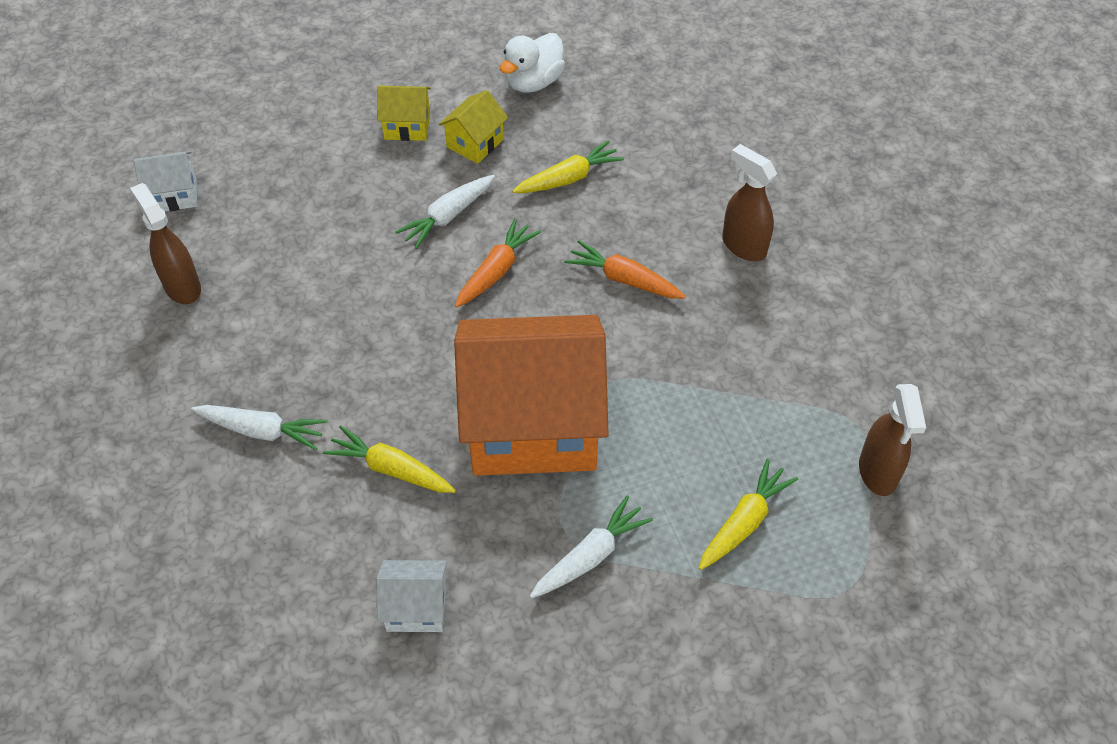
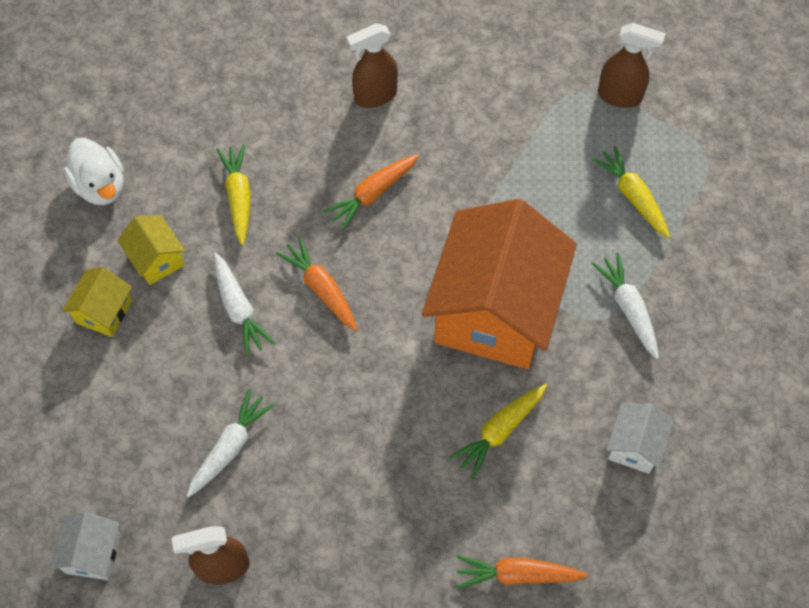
camera: 70 degrees left, 10 degrees up
white carrot [191,405,327,450] -> white carrot moved to [187,389,275,498]
none -> orange carrot [456,555,588,589]

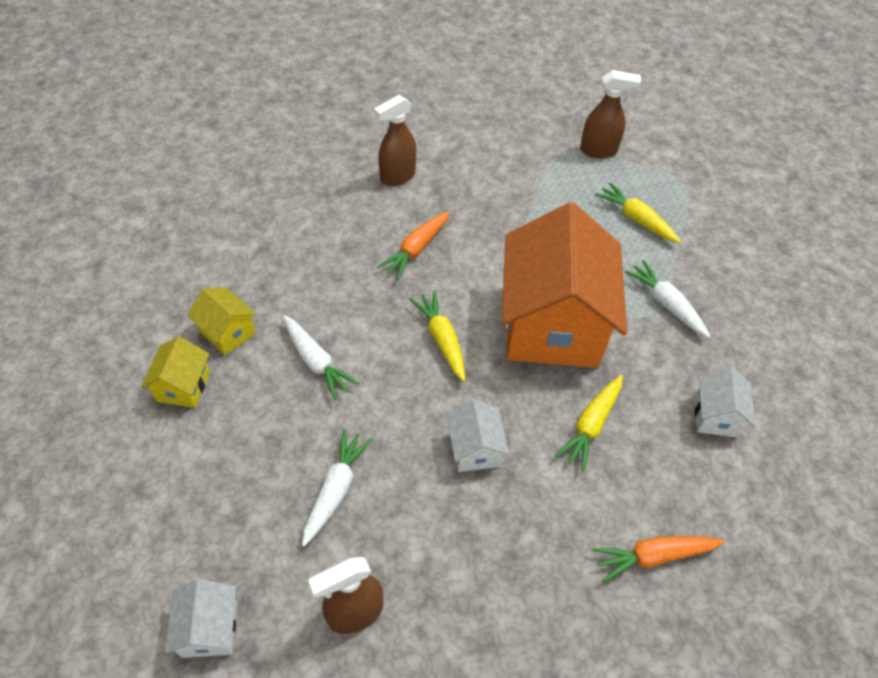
camera: 15 degrees left, 10 degrees down
white duck [64,138,124,205] -> none
yellow carrot [216,144,251,245] -> yellow carrot moved to [409,291,465,382]
orange carrot [276,237,357,331] -> none
none -> white house [446,399,509,472]

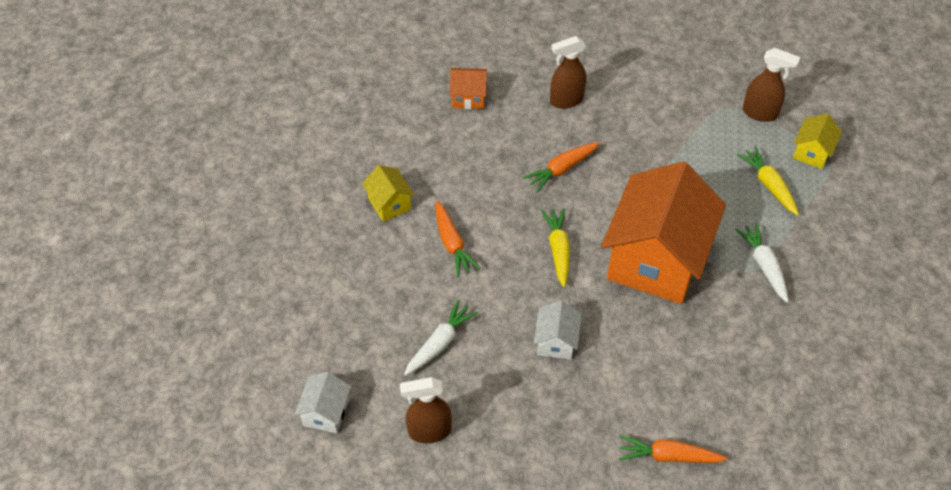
camera: 20 degrees right, 0 degrees up
yellow house [141,336,210,408] -> yellow house moved to [793,113,842,169]
white carrot [283,315,360,400] -> orange carrot [435,201,481,277]
yellow carrot [555,375,623,472] -> none
white house [695,367,755,438] -> none
none -> orange house [450,68,487,109]

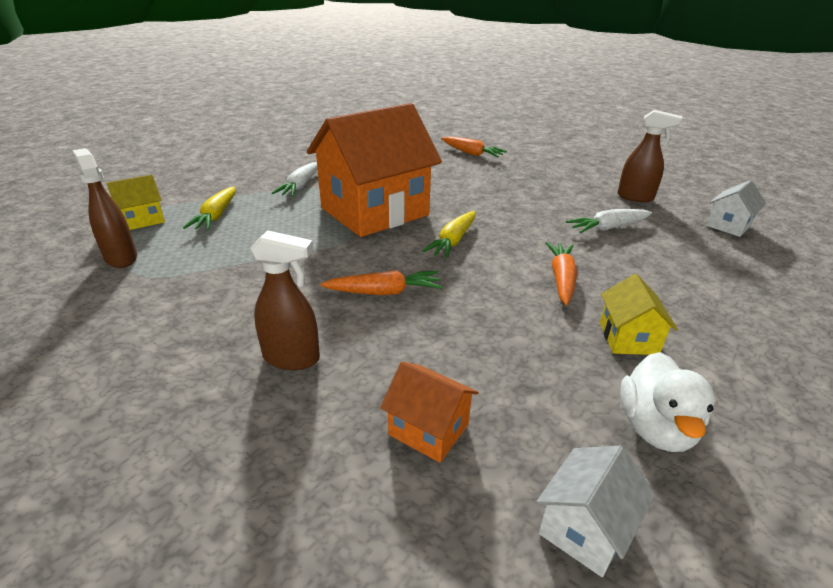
camera: 150 degrees left, 20 degrees down
white house [534,300,582,360] -> white house moved to [536,446,655,577]
none -> white duck [620,352,715,452]

